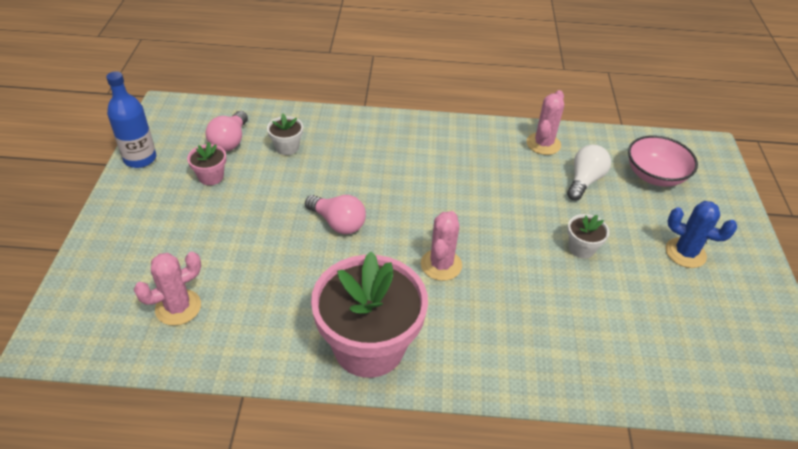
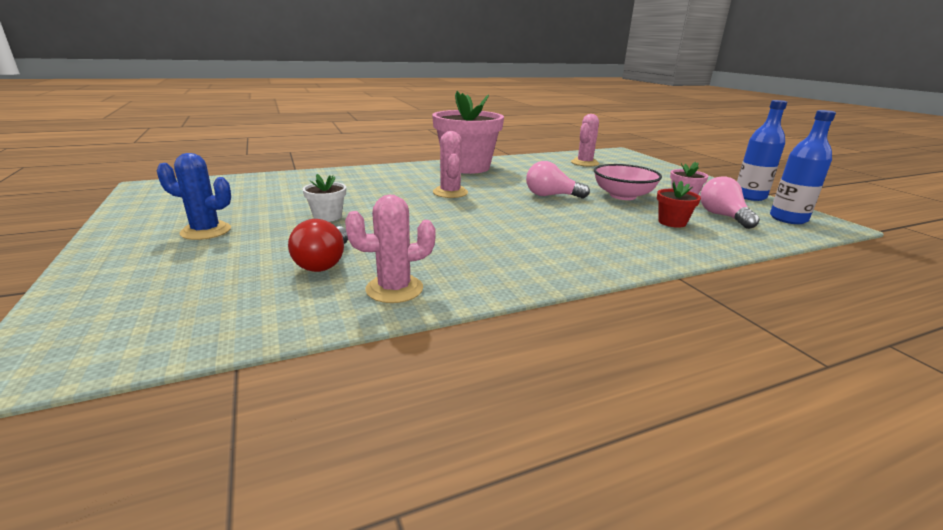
camera: 155 degrees right, 20 degrees down
white flower pot [267,114,303,155] -> red flower pot [657,181,701,228]
pink cactus [527,90,564,155] -> pink cactus turned 75 degrees clockwise [345,195,436,303]
white light bulb [567,144,611,200] -> red light bulb [288,219,348,272]
pink bowl [628,135,698,187] -> pink bowl moved to [594,164,662,200]
none -> blue bottle [770,110,836,224]

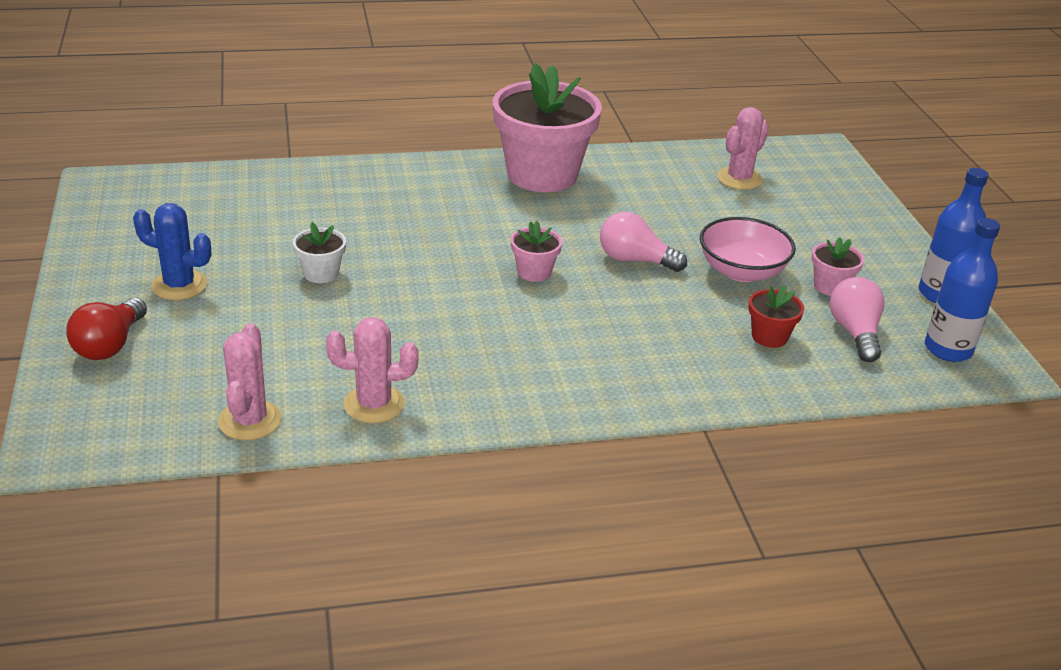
camera: 10 degrees right, 10 degrees up
red light bulb [288,219,348,272] -> red light bulb moved to [66,298,147,360]
pink cactus [433,131,468,198] -> pink cactus moved to [218,323,281,440]
none -> pink flower pot [511,221,562,282]

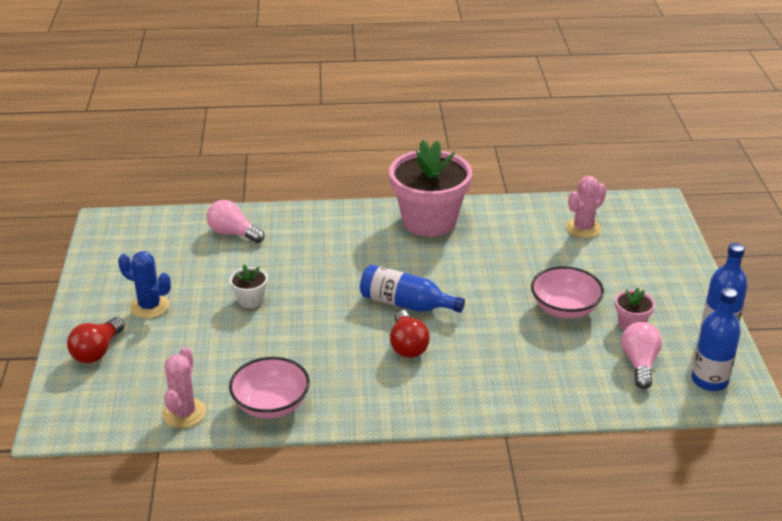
camera: 10 degrees right, 0 degrees up
pink cactus [326,317,418,423] -> pink bowl [229,357,310,419]
pink flower pot [511,221,562,282] -> blue bottle [360,264,465,313]
pink light bulb [600,211,687,272] -> pink light bulb moved to [207,200,265,243]
red flower pot [748,285,804,348] -> none
none -> red light bulb [390,310,430,358]

